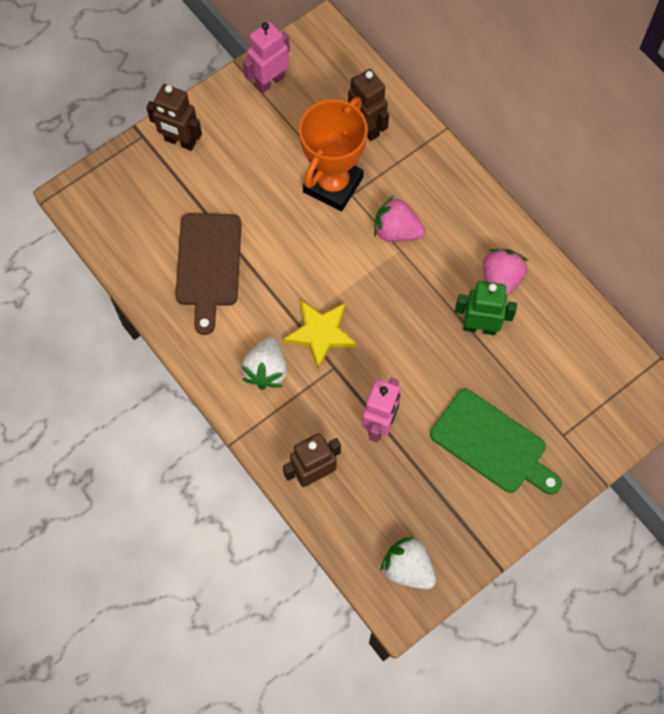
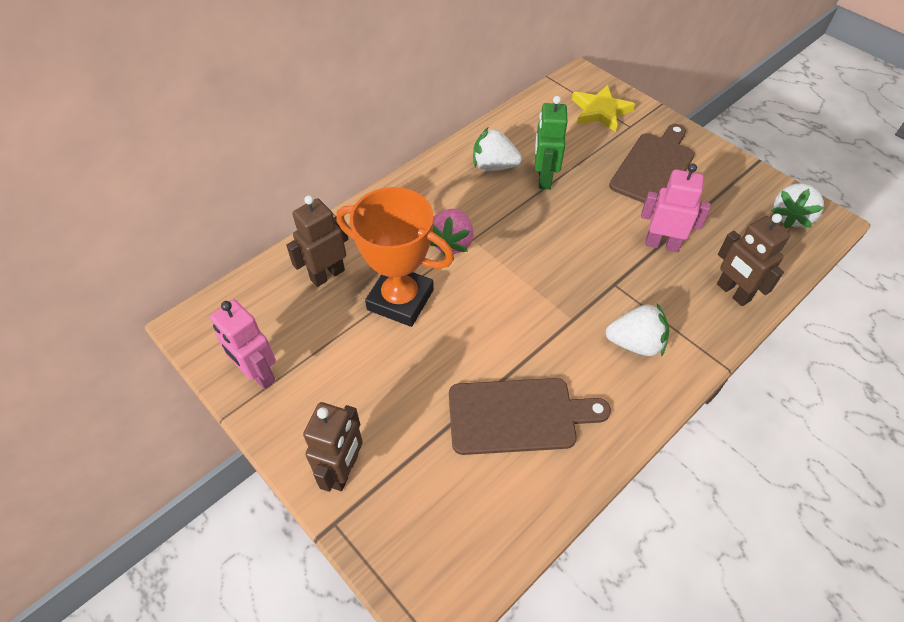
camera: 95 degrees left, 15 degrees down
yellow star [283,300,357,370] -> yellow star moved to [572,85,635,132]
green cutting board [430,389,562,495] -> brown cutting board [609,124,695,203]
pink strawberry [483,249,528,296] -> white strawberry [473,127,522,171]

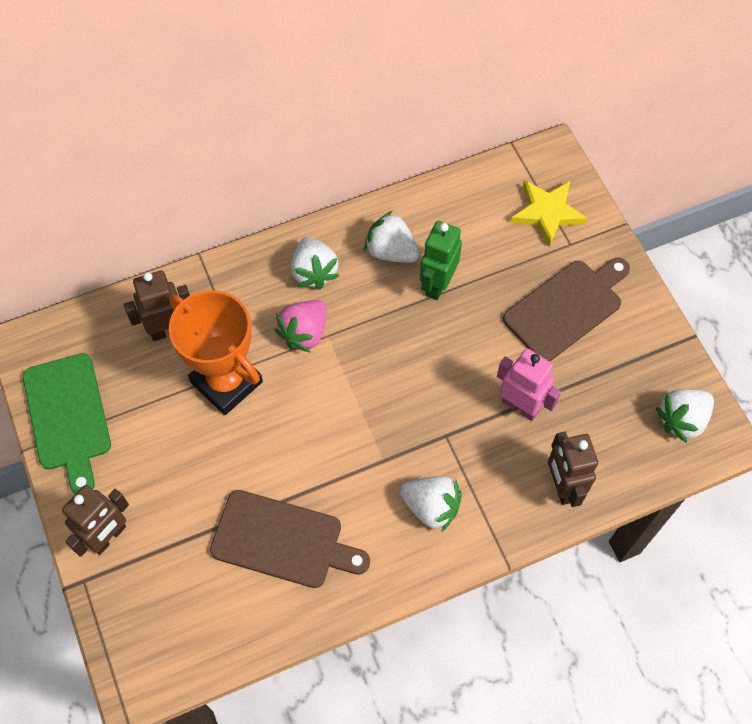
camera: 20 degrees right, 10 degrees up
pink robot [210,300,276,389] -> green cutting board [23,353,111,494]
none -> white strawberry [291,237,339,290]

